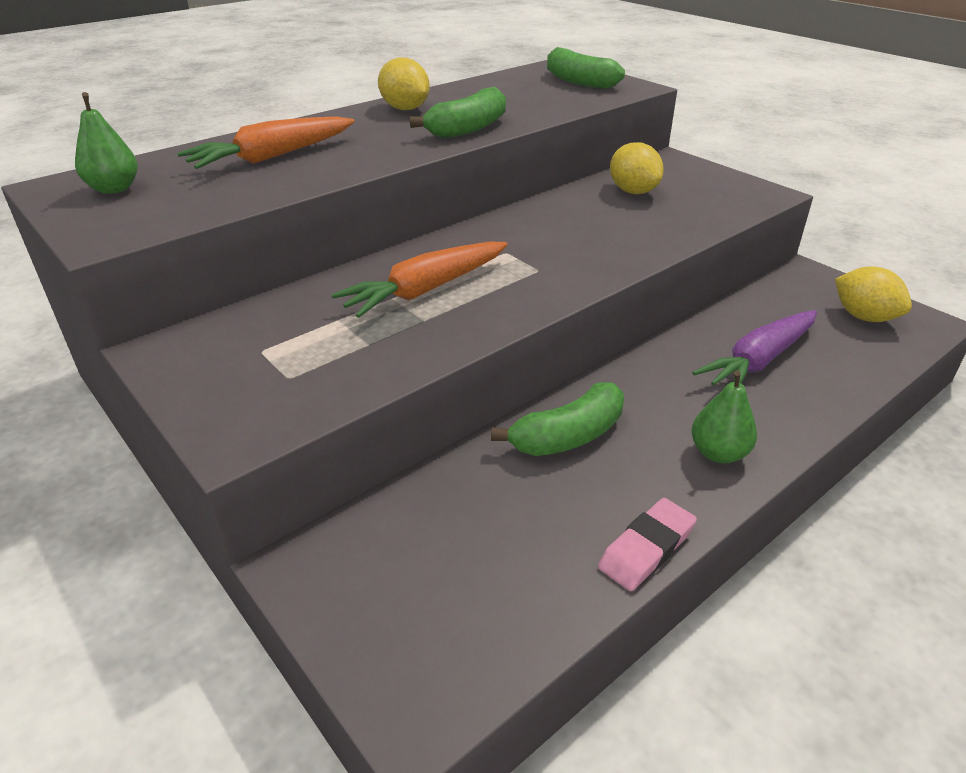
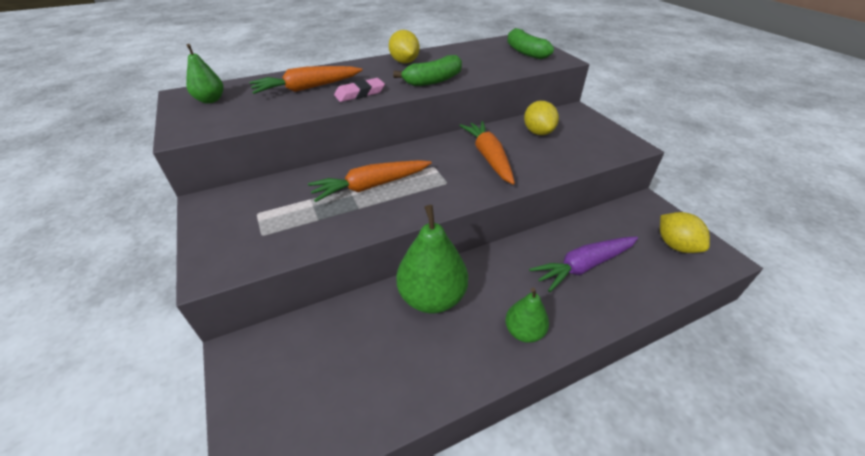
camera: 15 degrees right, 5 degrees up
green banana [491,382,624,456] -> green pear [396,205,468,313]
pink eraser [598,498,697,591] -> pink eraser moved to [334,78,385,102]
none -> orange carrot [459,121,515,185]

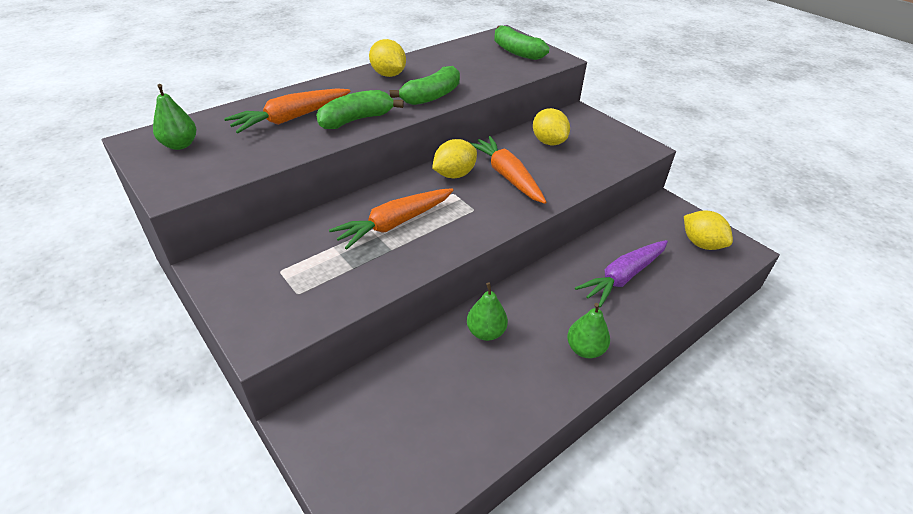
camera: 15 degrees left, 0 degrees up
pink eraser [334,78,385,102] -> green banana [316,90,404,129]
green pear [396,205,468,313] -> green pear [467,282,508,341], size x0.56
none -> yellow lemon [432,139,477,178]

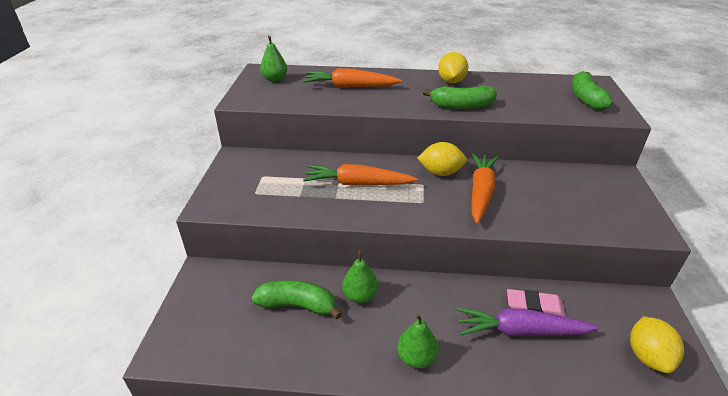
camera: 45 degrees right, 5 degrees down
green banana [316,90,404,129] -> green banana moved to [251,280,342,319]
yellow lemon [533,108,570,145] -> none
none -> pink eraser [507,289,566,317]

